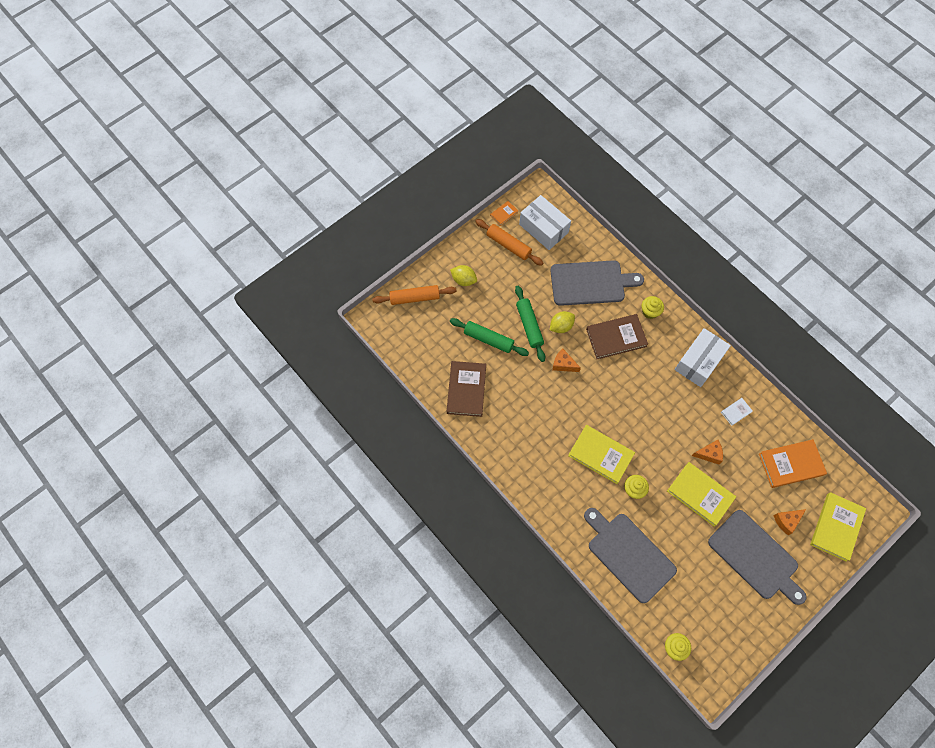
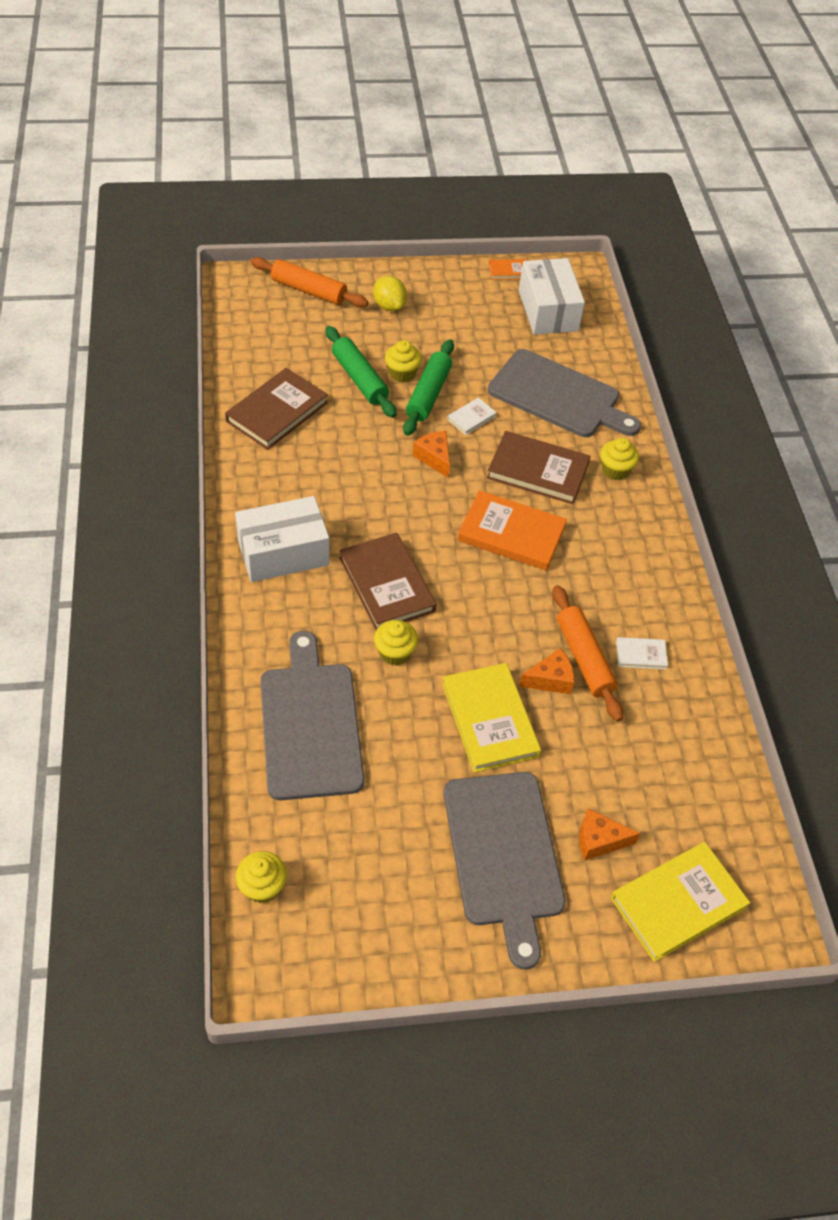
camera: 30 degrees right, 15 degrees down
orange rolling pin [475,219,543,266] -> orange rolling pin moved to [552,585,623,722]
yellow lemon [550,311,575,333] -> white book [447,397,497,435]
yellow book [568,425,635,484] -> brown book [339,532,436,630]
white box [675,328,731,387] -> white box moved to [235,496,330,582]
orange cheese [692,440,723,464] -> orange cheese turned 45 degrees counterclockwise [519,648,574,694]
orange book [759,439,827,488] -> orange book moved to [458,490,567,571]
none -> yellow cupcake [385,340,422,382]

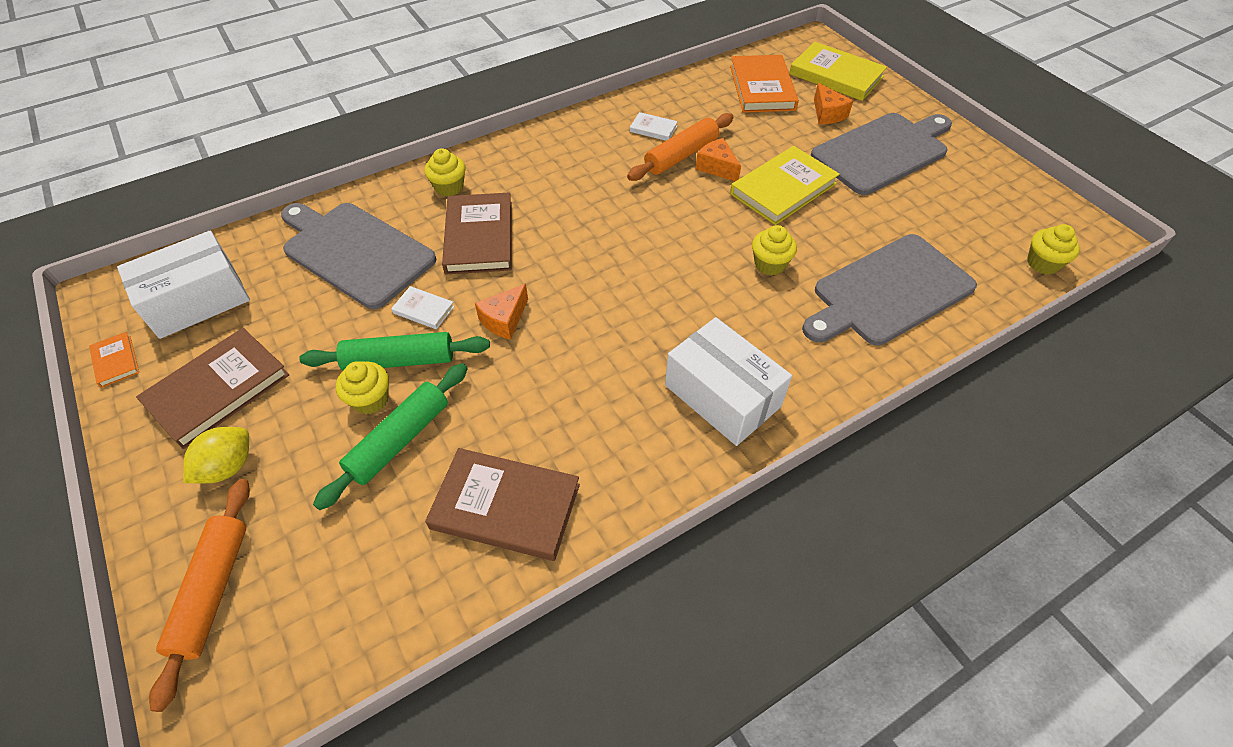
camera: 110 degrees left, 0 degrees up
brown book [339,532,436,630] -> brown book moved to [136,328,289,449]
orange book [458,490,567,571] -> orange book moved to [730,55,799,113]
grey cutting board [488,349,641,437] -> grey cutting board turned 60 degrees counterclockwise [281,203,437,309]
white book [616,637,668,669] -> white book turned 45 degrees counterclockwise [630,112,678,141]

